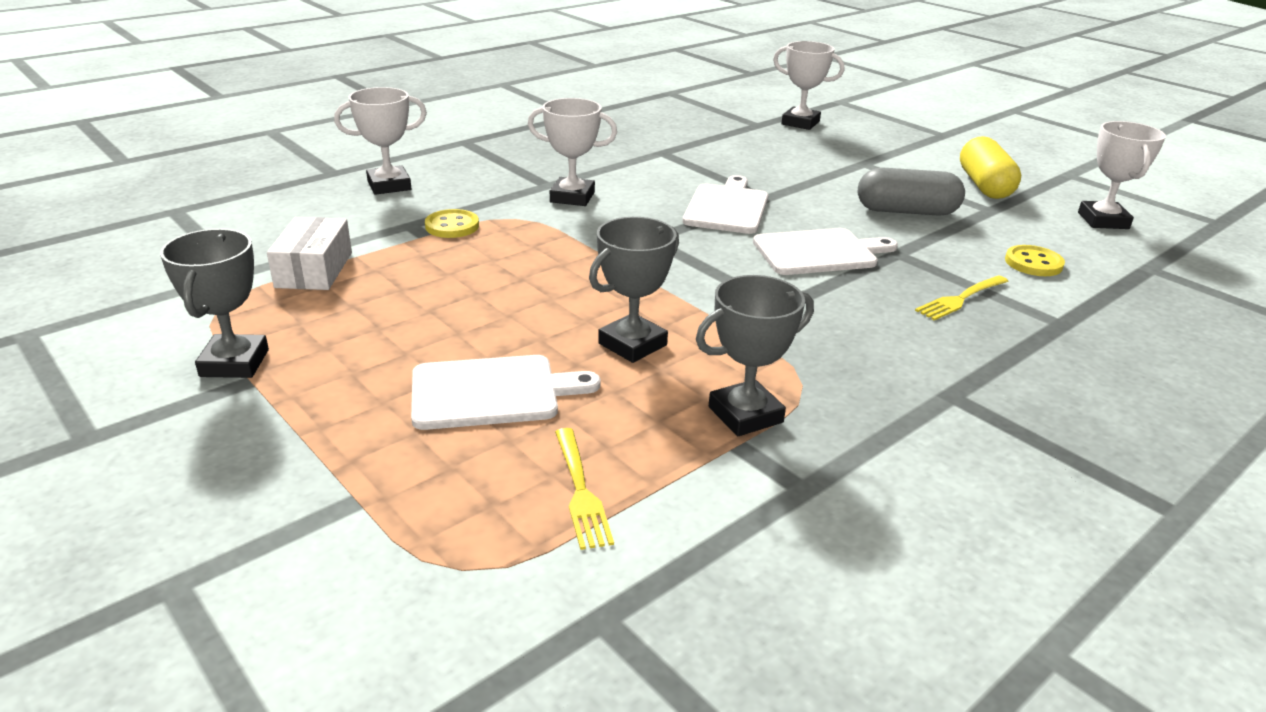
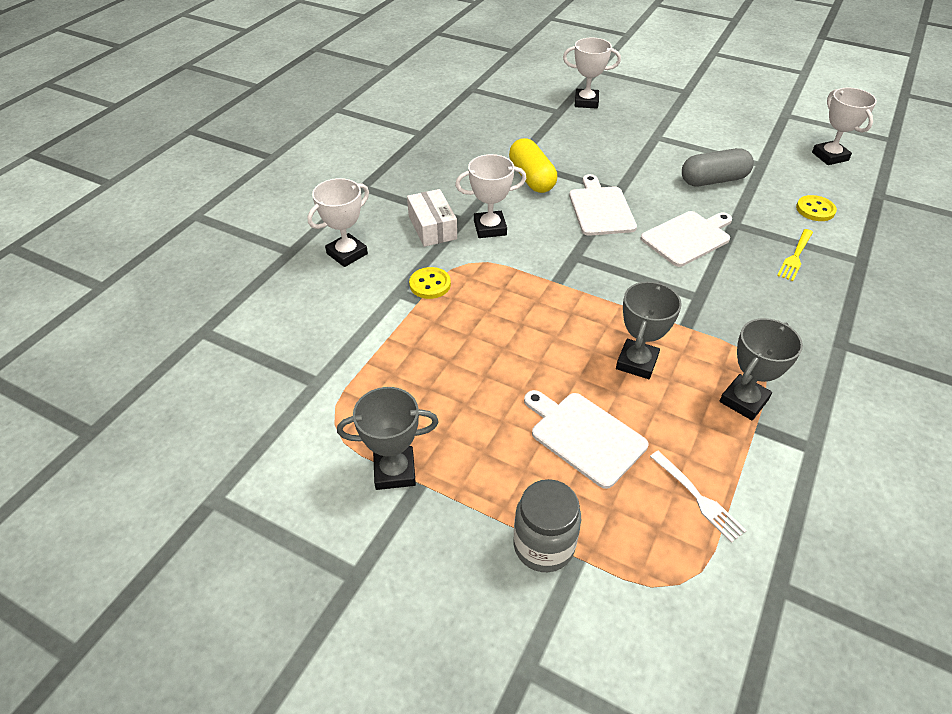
camera: 20 degrees left, 15 degrees up
grey trophy [160,229,269,378] -> grey trophy turned 75 degrees counterclockwise [337,387,439,490]
white box [267,217,352,290] -> white box moved to [407,189,457,247]
white cutting board [411,355,601,430] -> white cutting board turned 105 degrees counterclockwise [524,390,648,489]
yellow fork [555,428,614,550] -> white fork [650,451,747,543]
yellow capsule [960,136,1021,199] -> yellow capsule moved to [509,138,557,193]
none -> grey jar [514,479,581,572]

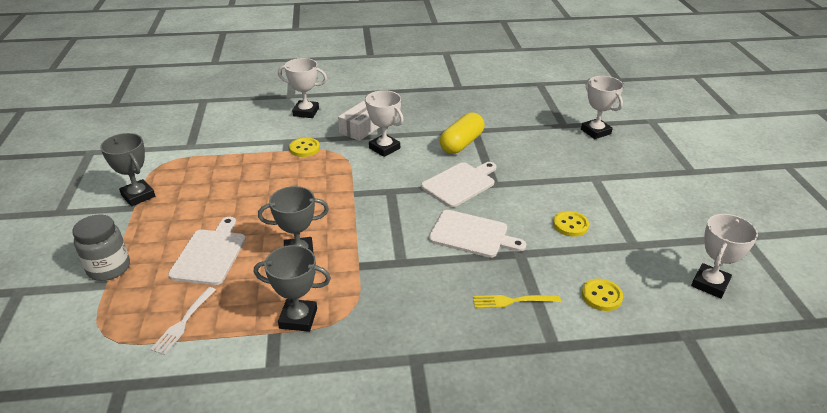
camera: 55 degrees right, 10 degrees down
grey capsule [682,148,754,186] -> yellow button [553,211,589,237]

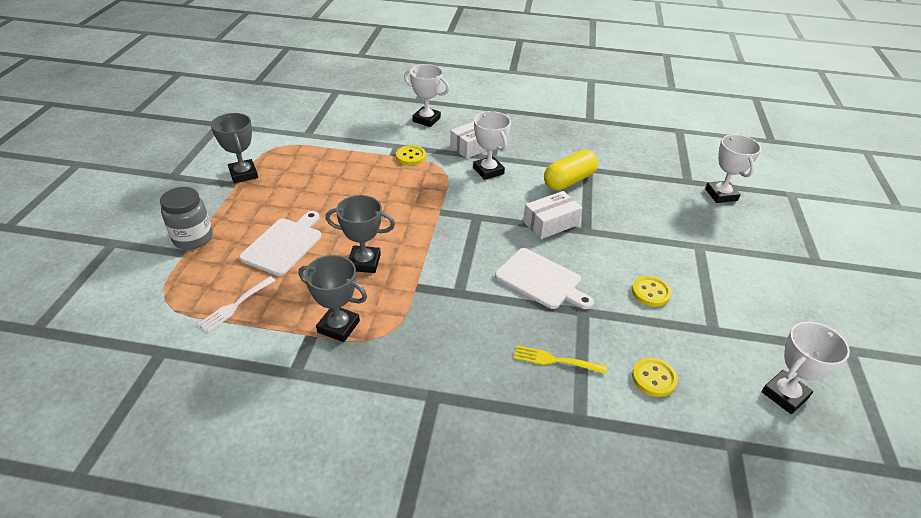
camera: 15 degrees right, 5 degrees up
white cutting board [421,162,497,207] -> white box [523,191,582,239]

